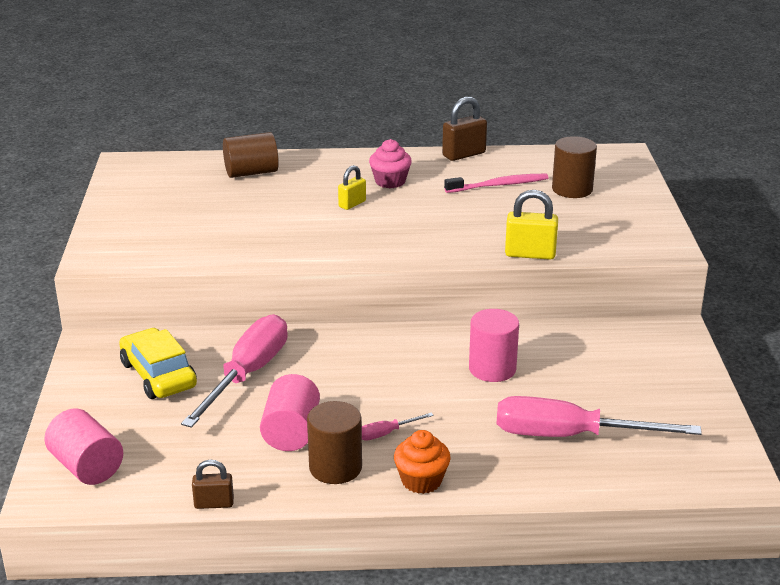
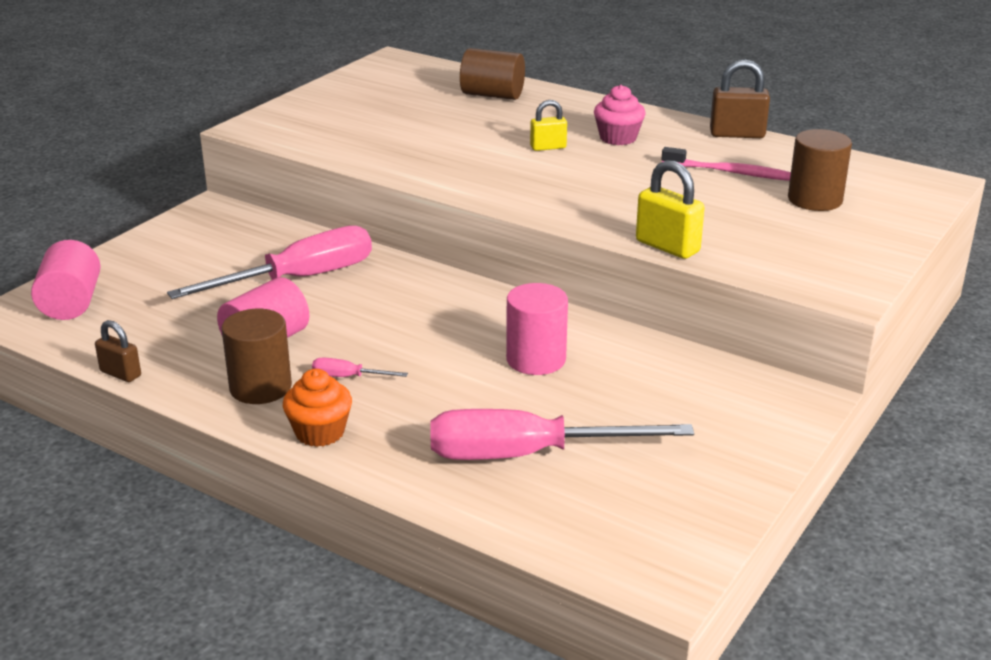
camera: 35 degrees right, 0 degrees up
yellow car [119,328,197,399] -> none
pink screwdriver [497,396,702,437] -> pink screwdriver turned 45 degrees counterclockwise [430,409,694,460]

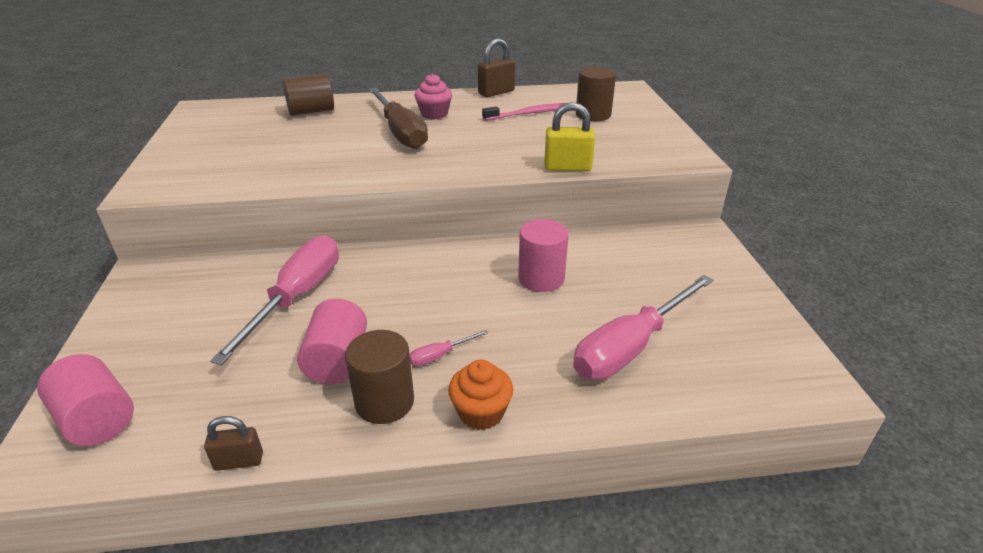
camera: 40 degrees left, 5 degrees up
yellow padlock [530,100,567,151] -> brown screwdriver [368,88,428,149]

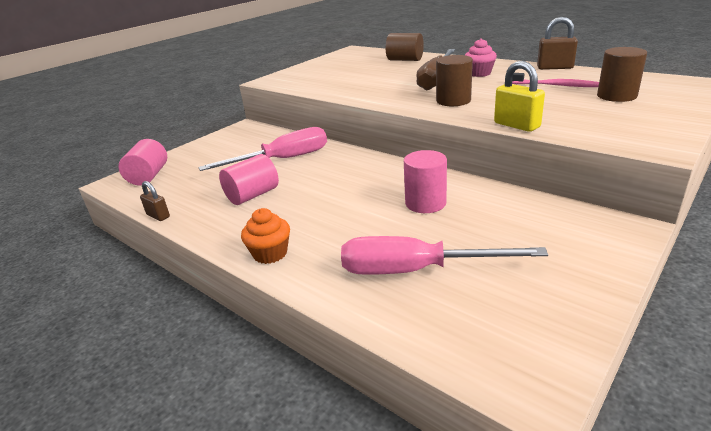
camera: 50 degrees right, 5 degrees down
brown cylinder [345,330,414,424] -> brown cylinder moved to [436,55,473,106]
pink screwdriver [410,330,488,366] -> none

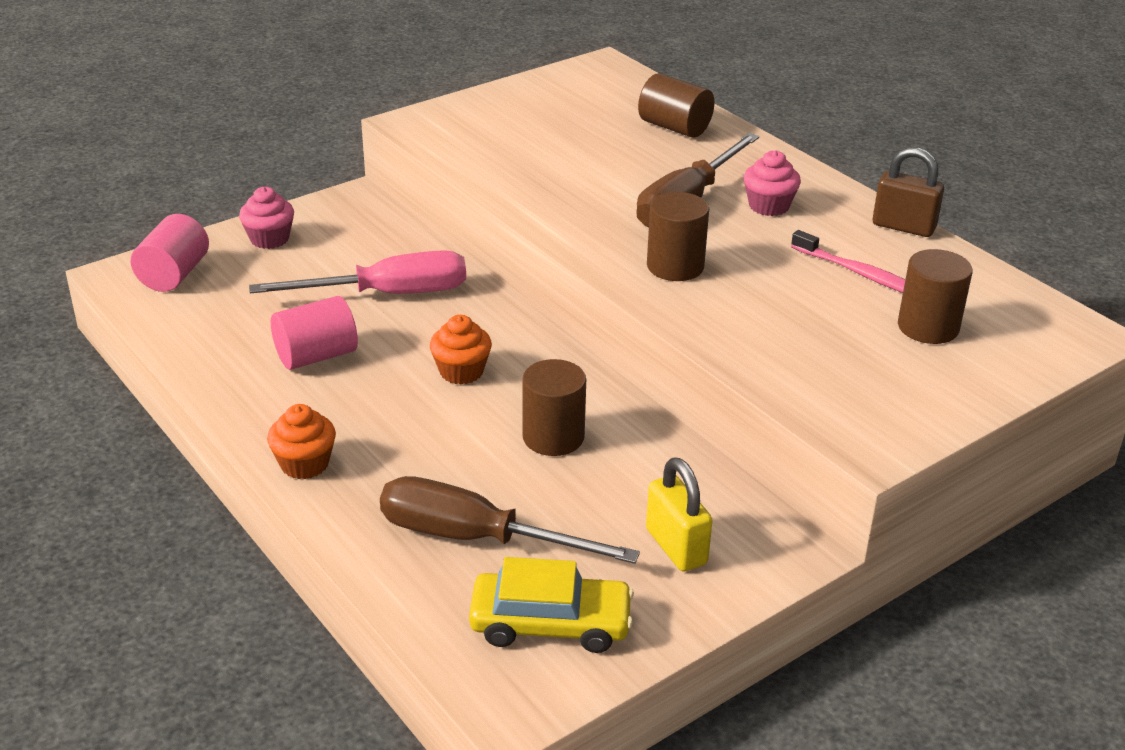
camera: 10 degrees right, 5 degrees up
brown padlock [140,181,170,221] -> none
pink screwdriver [341,236,548,275] -> brown screwdriver [380,476,640,564]
pink cylinder [404,150,447,213] -> brown cylinder [522,359,586,456]
yellow padlock [494,61,545,132] -> yellow padlock moved to [646,457,713,572]
none -> pink cupcake [239,187,294,249]
none -> orange cupcake [430,315,492,384]
none -> yellow car [469,557,634,653]

